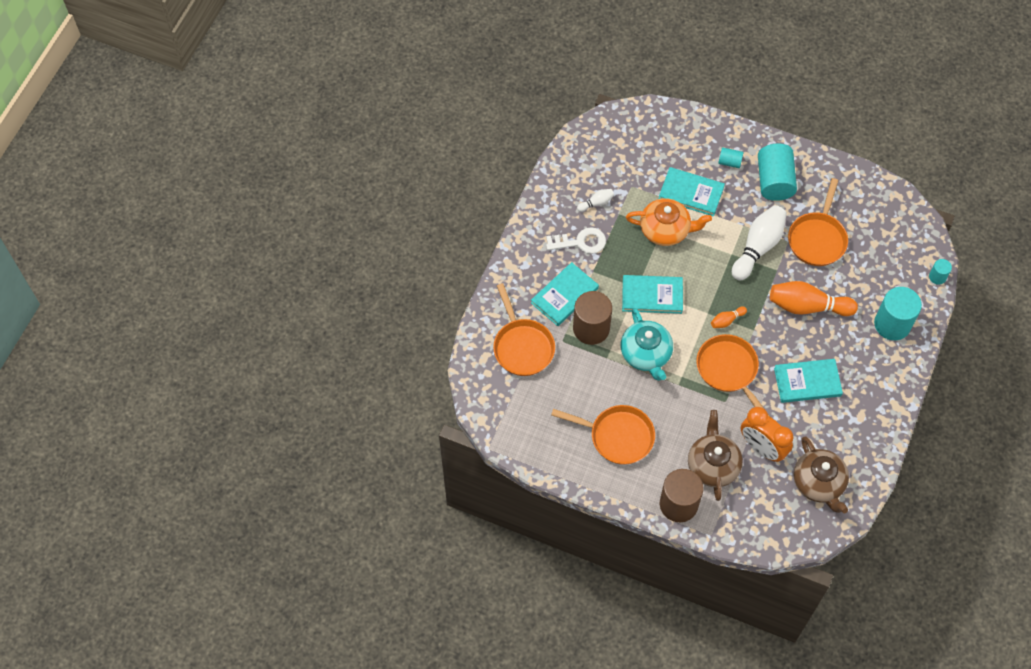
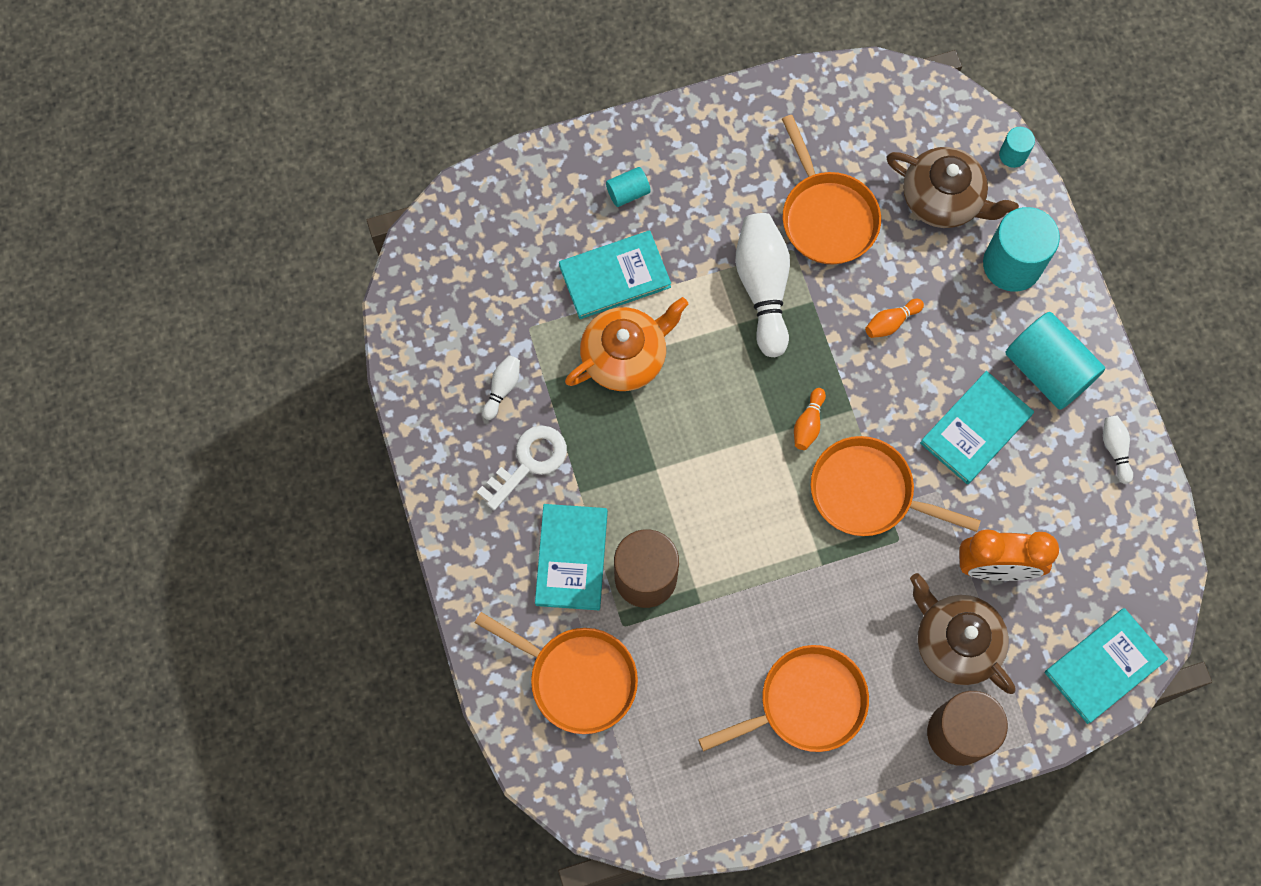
camera: 40 degrees left, 10 degrees up
turquoise teapot [621,308,673,381] -> none
turquoise book [622,275,683,314] -> turquoise book moved to [1045,608,1168,724]
turquoise cylinder [758,144,797,201] -> turquoise cylinder moved to [1005,312,1106,410]
orange bowling pin [770,281,858,316] -> orange bowling pin [865,299,924,338], size x0.47
brown teapot [793,436,849,513] -> brown teapot moved to [886,147,1019,228]
none -> white bowling pin [1103,415,1133,484]

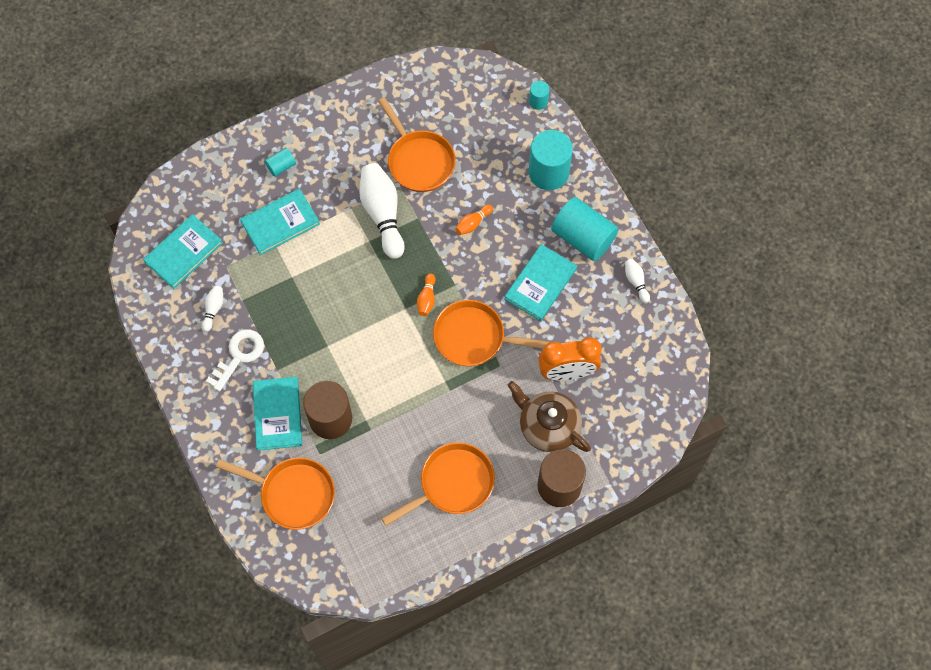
camera: 10 degrees left, 5 degrees down
orange teapot [565,297,688,391] -> none
brown teapot [886,147,1019,228] -> none
turquoise book [1045,608,1168,724] -> turquoise book moved to [143,214,223,289]

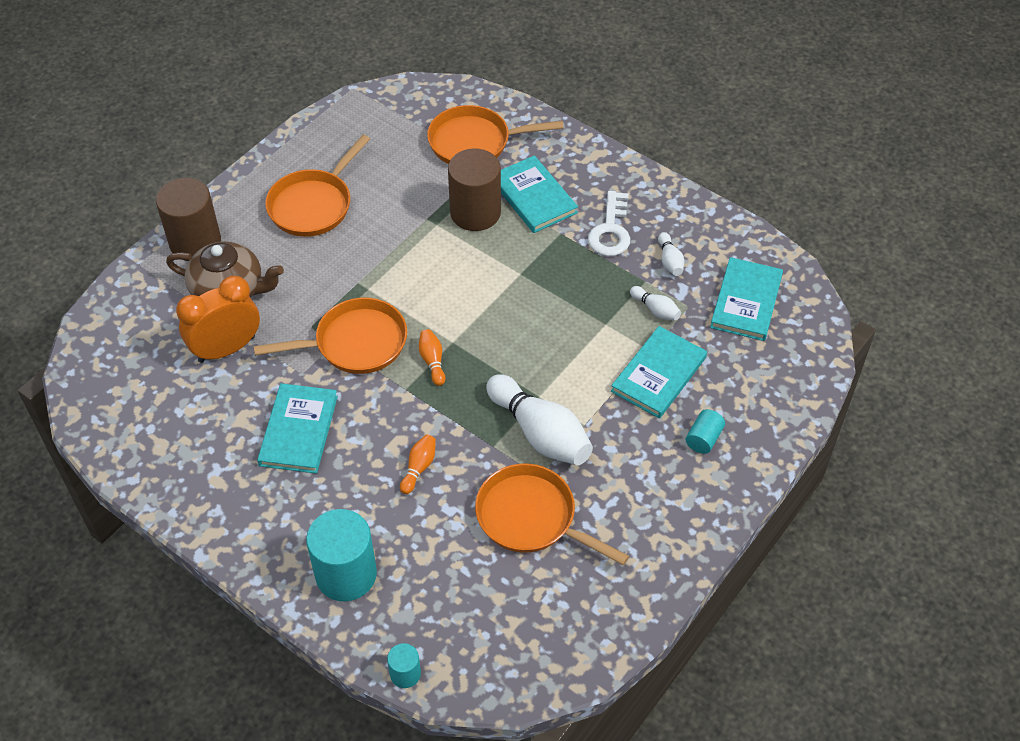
camera: 155 degrees right, 15 degrees down
turquoise cylinder [551,197,619,261] -> none
white bowling pin [625,259,650,303] -> white bowling pin moved to [630,286,681,321]

